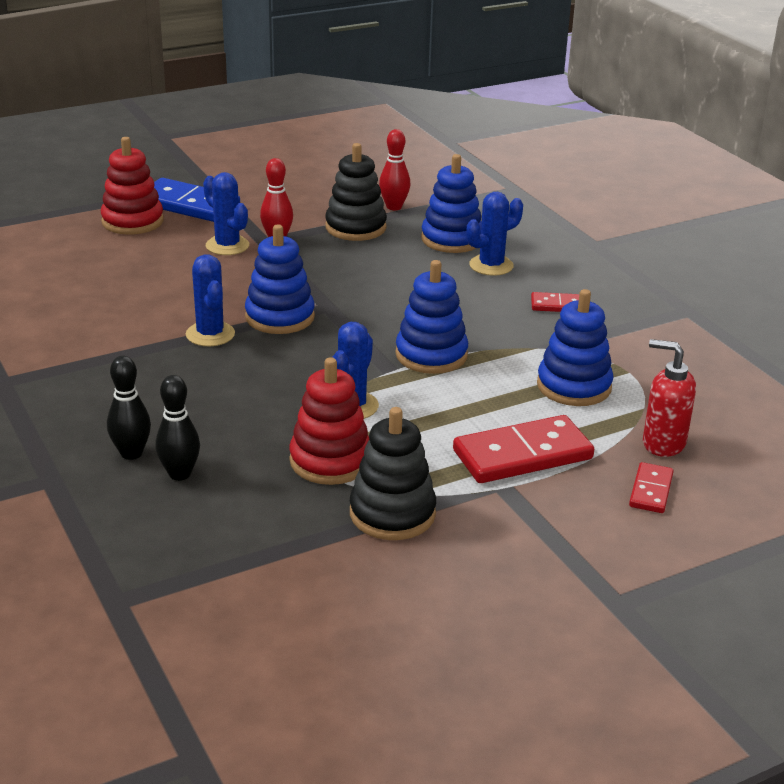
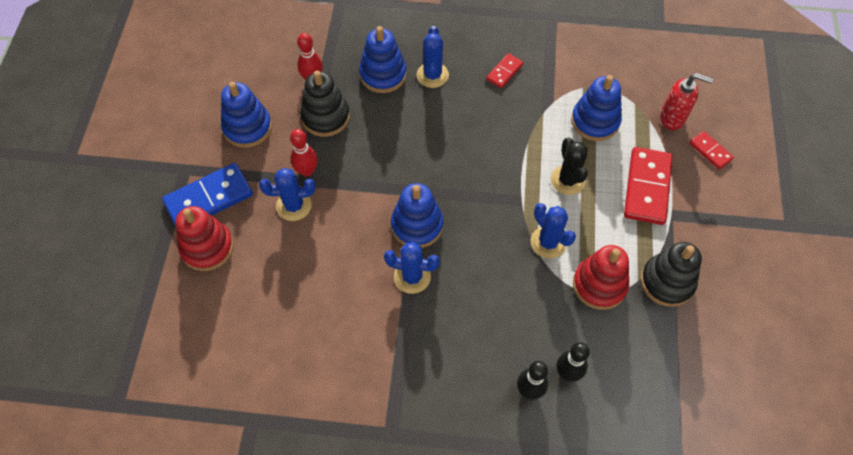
camera: 55 degrees left, 30 degrees up
blue stacking toy [395,260,468,374] -> blue stacking toy moved to [221,82,272,148]
red soap dispenser [643,339,696,457] -> red soap dispenser turned 135 degrees counterclockwise [660,73,713,130]
none -> black cactus [551,137,588,195]

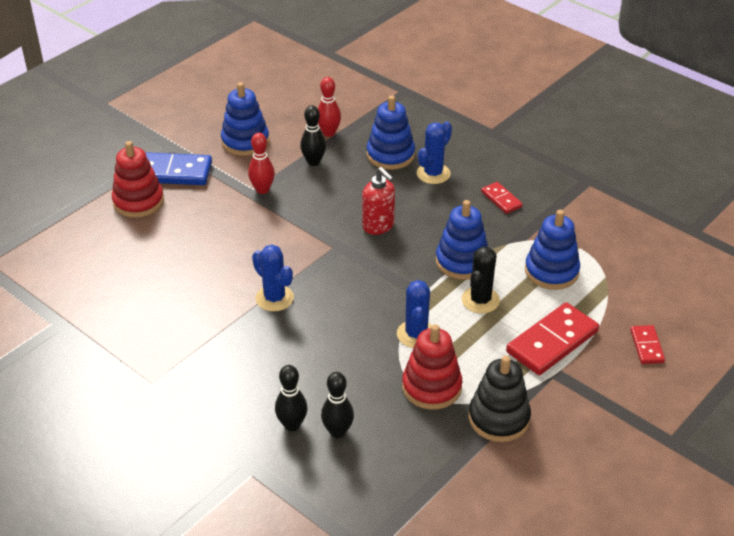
camera: 35 degrees right, 20 degrees down
blue cactus [259,168,316,221] -> none
black stacking toy [300,71,350,137] -> black bowling pin [300,105,326,166]
blue stacking toy [391,183,443,248] -> blue stacking toy moved to [436,200,488,280]
red domino [486,53,523,88] -> red domino turned 75 degrees clockwise [481,182,523,214]
red soap dispenser [660,73,713,130] -> red soap dispenser moved to [362,167,395,235]

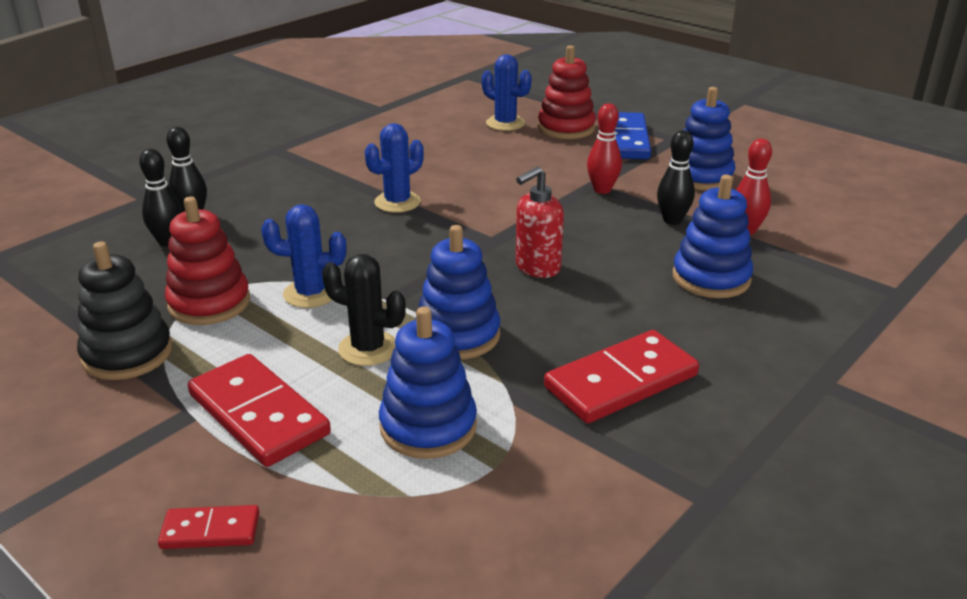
camera: 90 degrees right, 10 degrees down
blue cactus [417,121,452,184] -> blue cactus moved to [482,54,532,131]
red domino [481,182,523,214] -> red domino [544,330,699,423], size x1.91

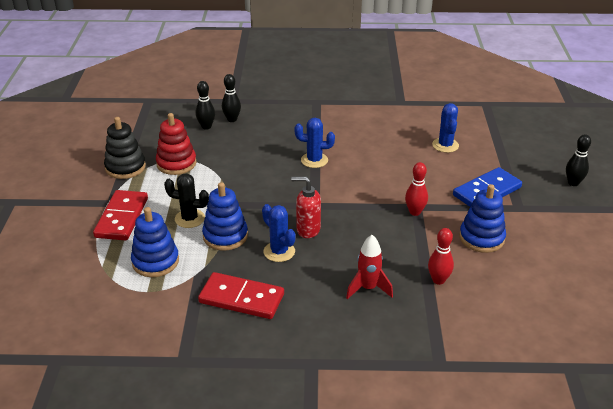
camera: 50 degrees right, 5 degrees up
red domino [158,505,259,549] -> none
blue cactus [261,204,347,308] -> blue cactus moved to [262,204,296,262]
black cactus [322,254,406,366] -> black cactus turned 60 degrees counterclockwise [164,174,209,228]
red stacking toy [538,45,596,139] -> none
black bowling pin [657,130,695,225] -> black bowling pin moved to [566,134,591,186]
blue stacking toy [673,175,753,298] -> red rocket [346,235,393,299]

